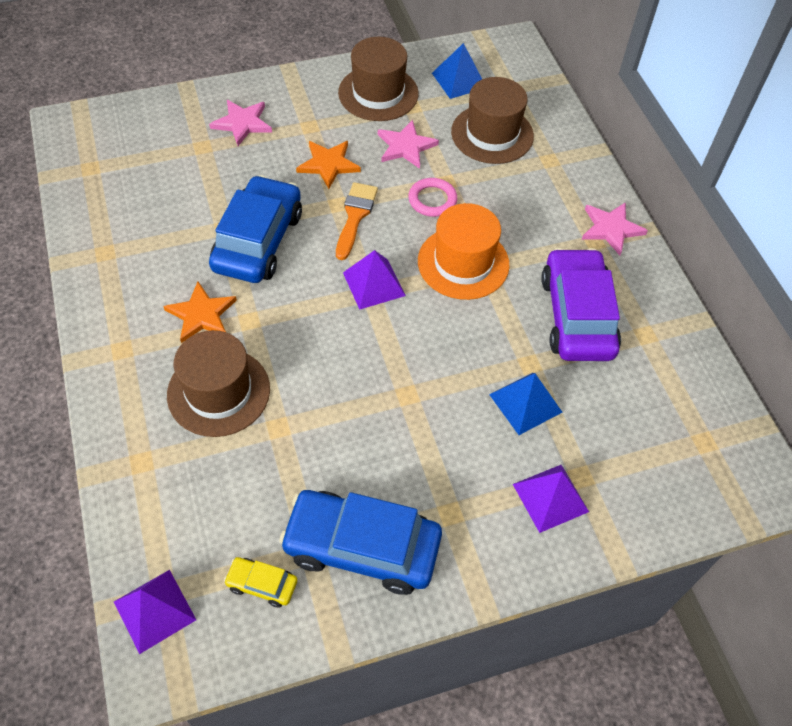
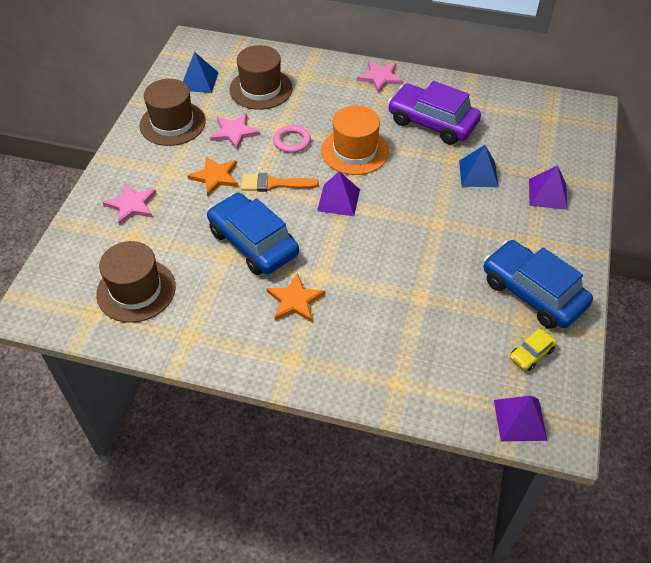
camera: 55 degrees left, 5 degrees down
brown hat [167,330,270,437] -> brown hat moved to [96,241,176,323]
blue car [279,490,442,595] -> blue car turned 90 degrees clockwise [484,240,593,329]
orange brush [336,182,378,260] -> orange brush turned 45 degrees counterclockwise [241,173,319,192]

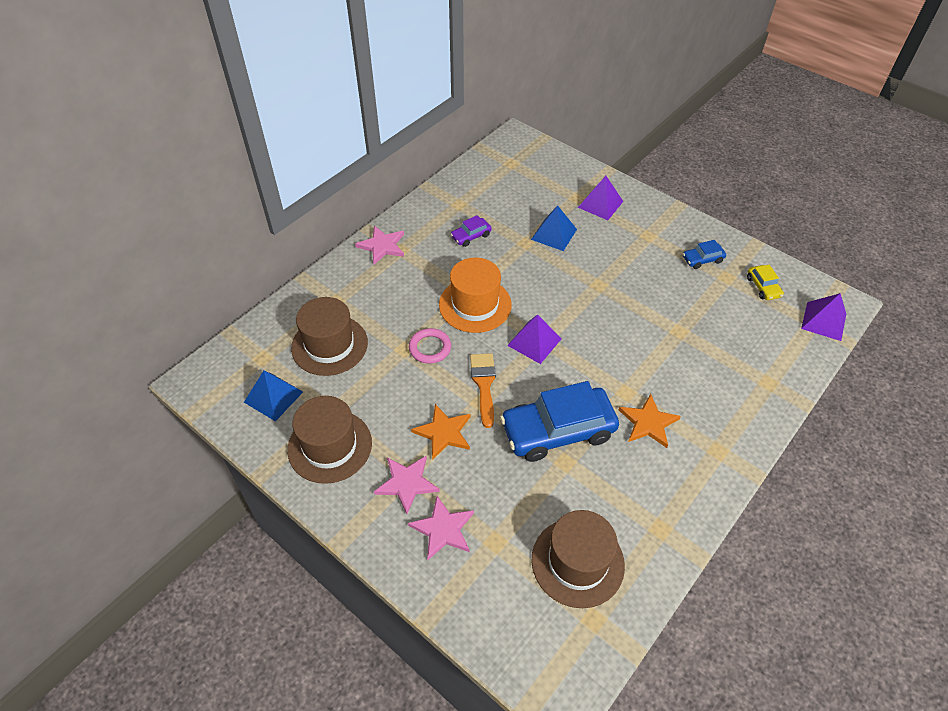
camera: 65 degrees left, 0 degrees up
pink star [210,113,260,150] -> pink star moved to [374,456,440,514]
orange brush [241,173,319,192] -> orange brush turned 150 degrees clockwise [470,353,496,428]
purple car [388,81,481,145] -> purple car [450,215,492,247], size x0.44
blue car [484,240,593,329] -> blue car [683,240,726,269], size x0.44

